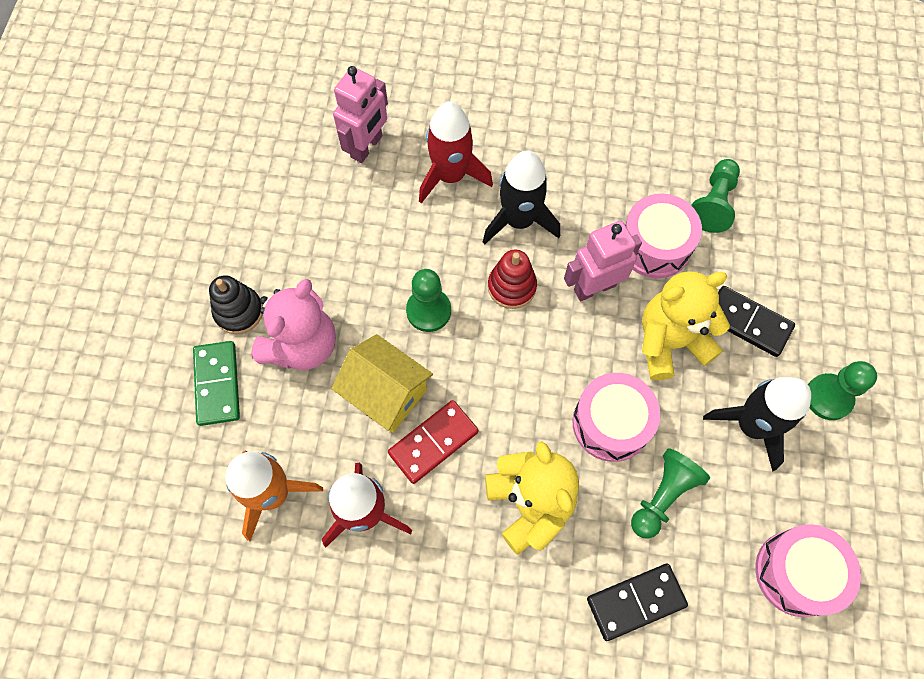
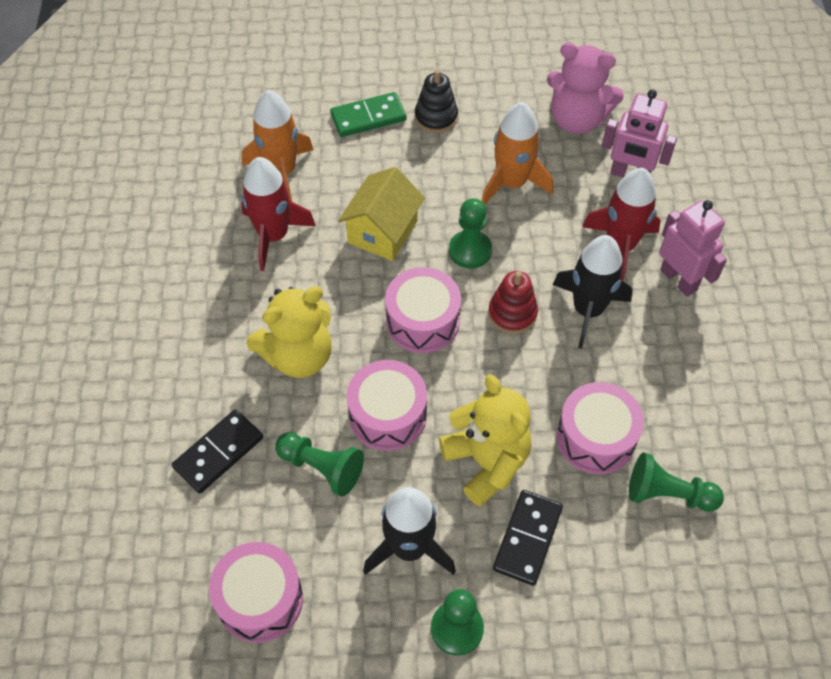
camera: 80 degrees right, 10 degrees down
pink teddy bear [251,279,336,370] -> pink teddy bear moved to [547,42,624,134]
red domino [388,400,478,484] -> none
pink robot [564,221,642,301] -> pink robot moved to [659,200,727,297]
black domino [587,563,688,641] -> black domino turned 75 degrees clockwise [172,409,263,493]
none -> pink drum [385,267,461,353]
none -> orange rocket [482,102,553,205]

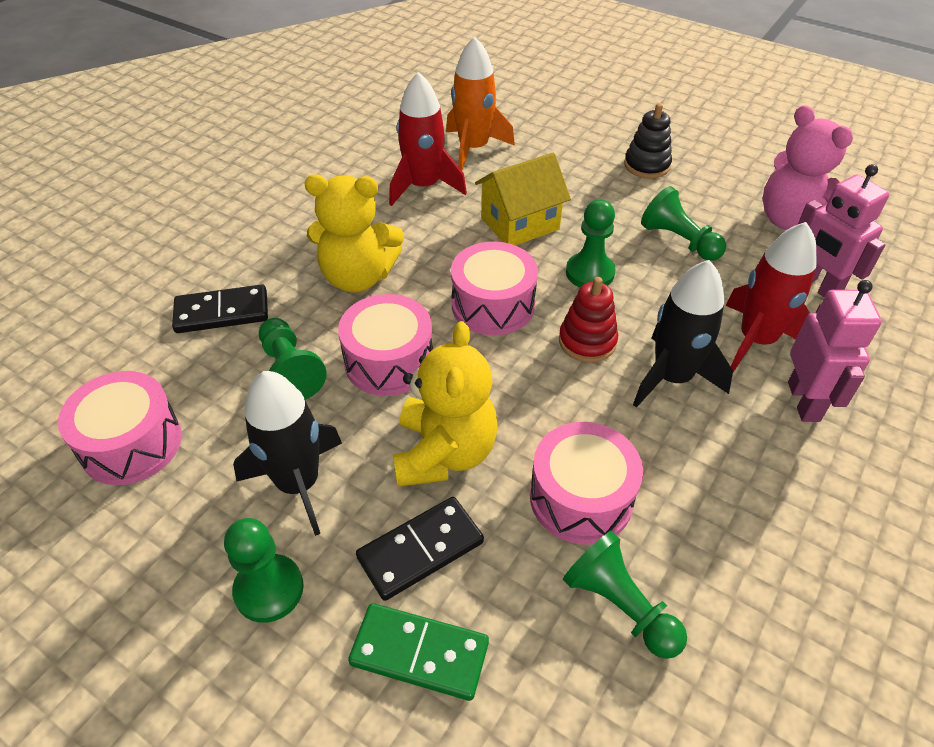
camera: 35 degrees right, 10 degrees down
green domino [330,92,406,137] -> green domino moved to [348,603,489,701]
orange rocket [482,102,553,205] -> green pawn [641,186,726,261]

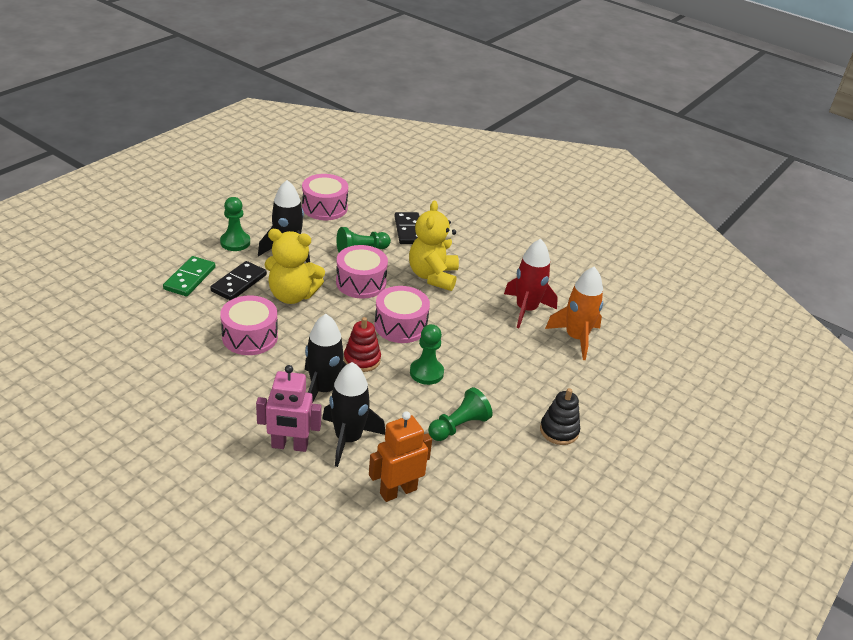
camera: 90 degrees right, 10 degrees down
black domino [356,497,484,601] -> black domino turned 60 degrees clockwise [210,261,267,300]
yellow house [475,152,571,246] -> none
green pawn [563,531,687,659] -> none
red rocket [725,222,817,372] -> black rocket [322,362,385,467]
pink teddy bear [763,105,853,230] -> none
pink robot [798,164,889,297] -> orange robot [369,411,432,502]

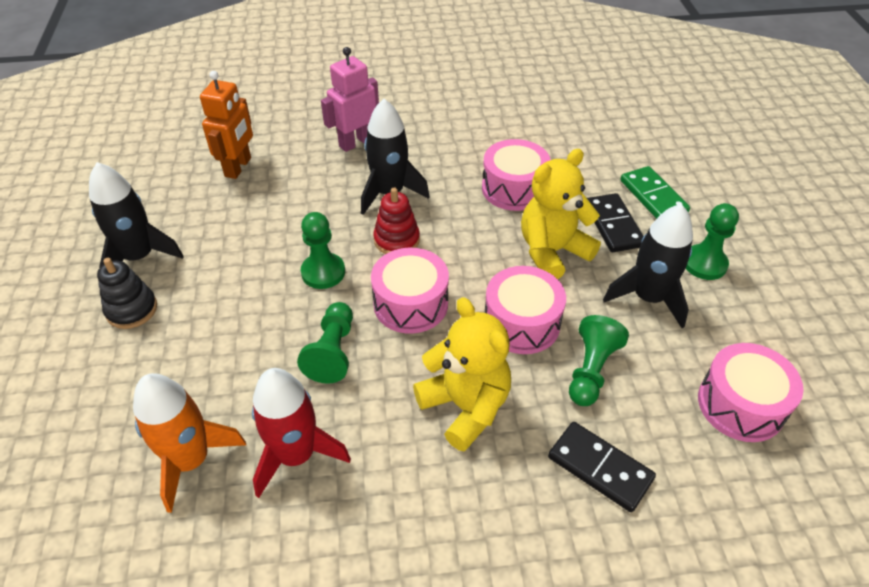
camera: 140 degrees right, 10 degrees up
black rocket [322,362,385,467] -> black rocket moved to [89,162,184,268]
green pawn [428,387,492,441] -> green pawn moved to [297,302,353,384]

